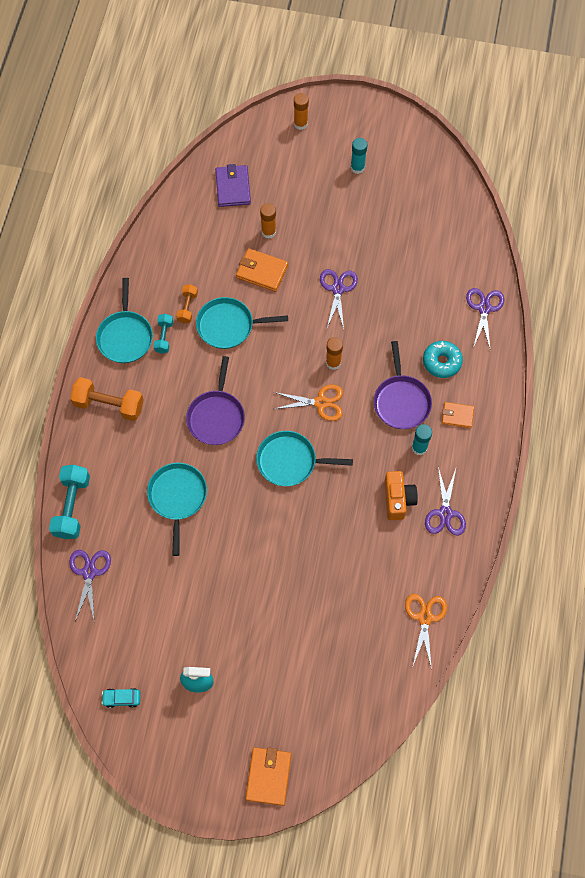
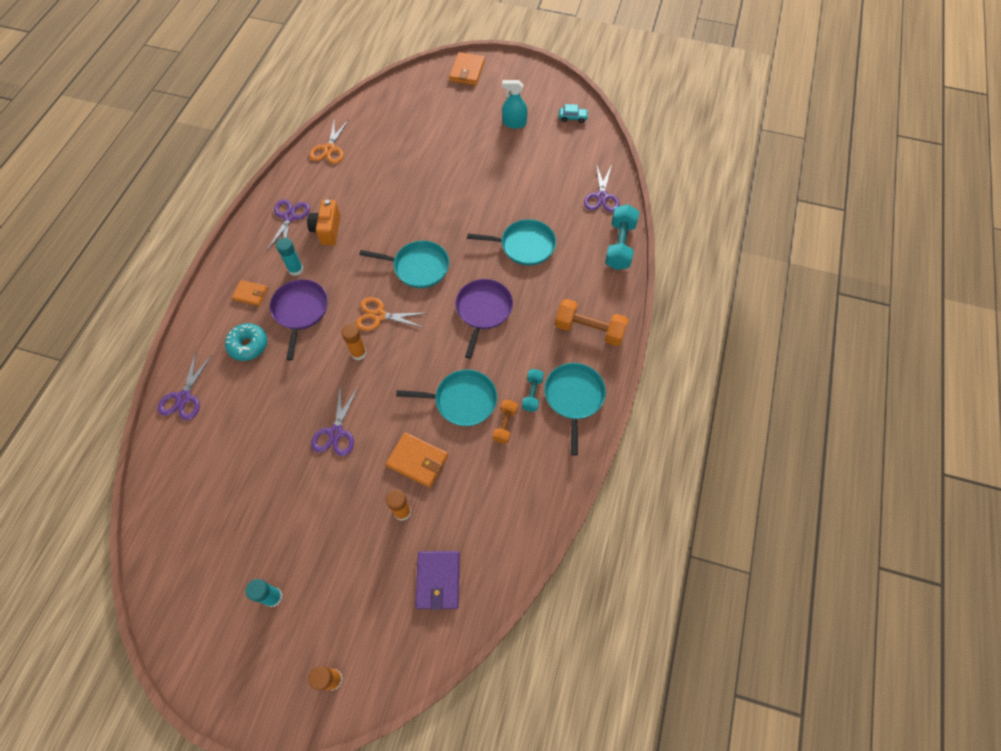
camera: 175 degrees left, 5 degrees down
turquoise pan [147,463,207,556] -> turquoise pan turned 90 degrees counterclockwise [467,219,556,266]

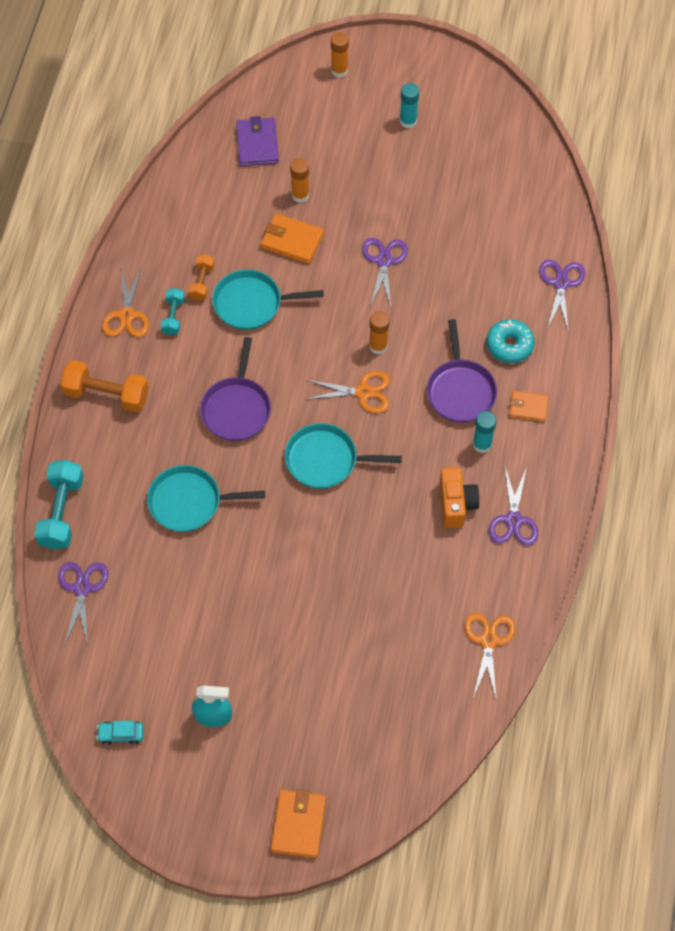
camera: 175 degrees right, 0 degrees up
turquoise pan [544,363,606,456] -> orange scissors [102,268,149,337]

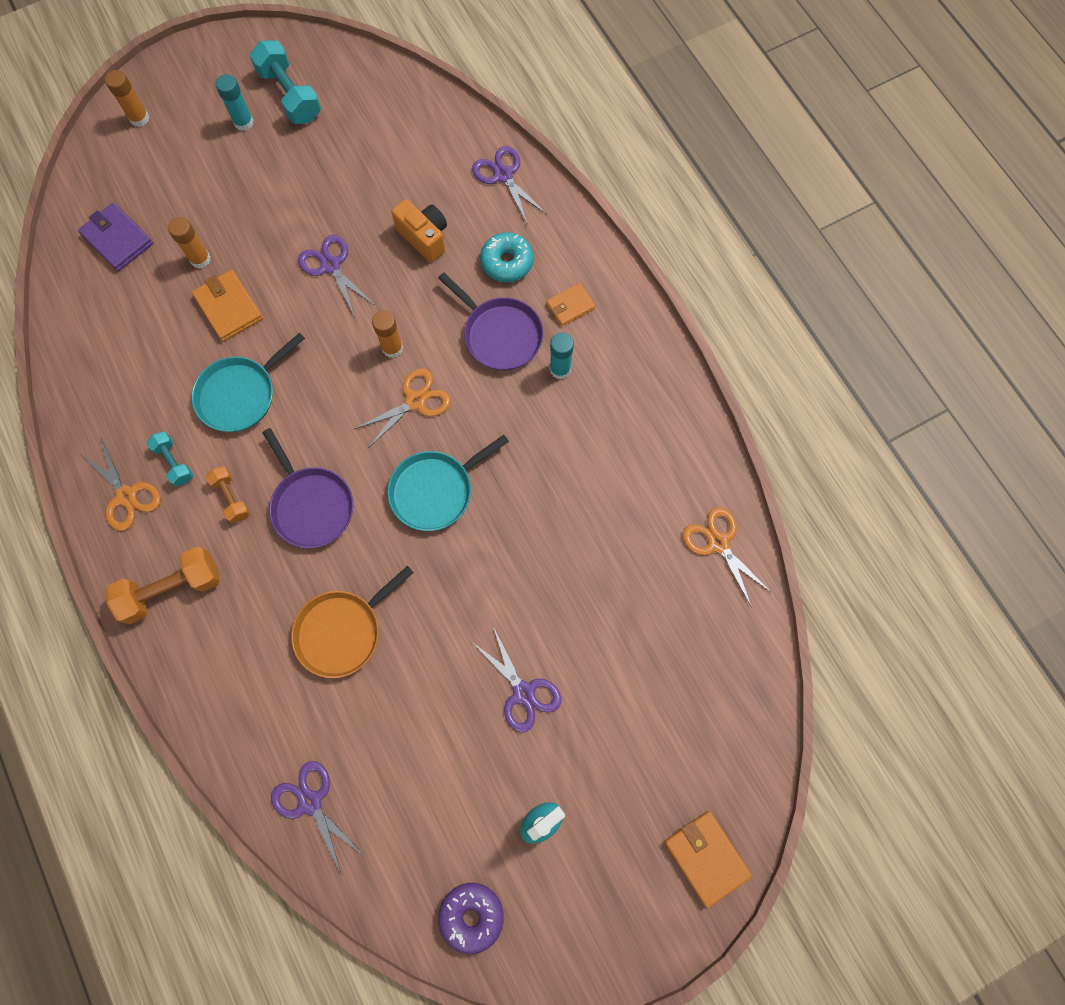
camera: 40 degrees left, 10 degrees up
turquoise dumbbell [34,460,83,550] -> turquoise dumbbell moved to [250,41,321,124]
turquoise car [96,721,144,745] -> purple donut [438,883,504,954]
turquoise pan [147,465,265,532] -> orange pan [291,566,414,678]
orange dumbbell [188,254,215,301] -> orange dumbbell moved to [206,466,250,523]
orange wallet [261,213,324,264] -> orange wallet turned 75 degrees clockwise [192,270,263,341]
orange camera [440,468,480,528] -> orange camera moved to [391,199,447,262]
purple scissors [489,467,538,545] -> purple scissors moved to [471,629,561,733]

